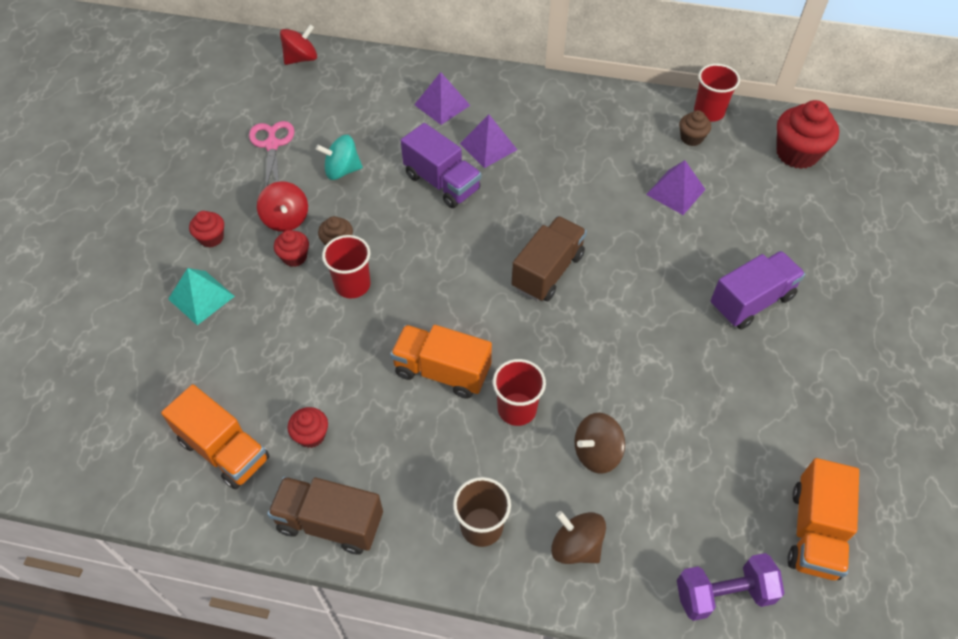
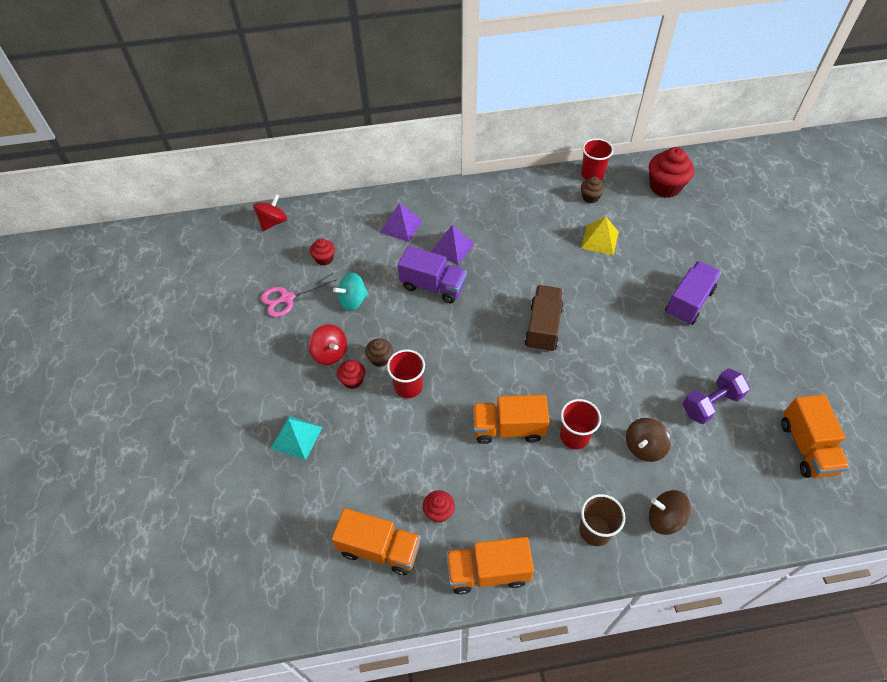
camera: 20 degrees left, 0 degrees up
red cupcake [189,211,224,248] -> red cupcake moved to [310,239,335,266]
pink scissors [249,121,295,187] -> pink scissors turned 90 degrees counterclockwise [261,273,338,317]
brown truck [267,477,383,555] -> orange truck [446,537,534,595]
purple pyramid [646,160,706,215] -> yellow pyramid [581,217,619,256]
purple dumbbell [677,553,784,621] -> purple dumbbell moved to [683,368,750,424]

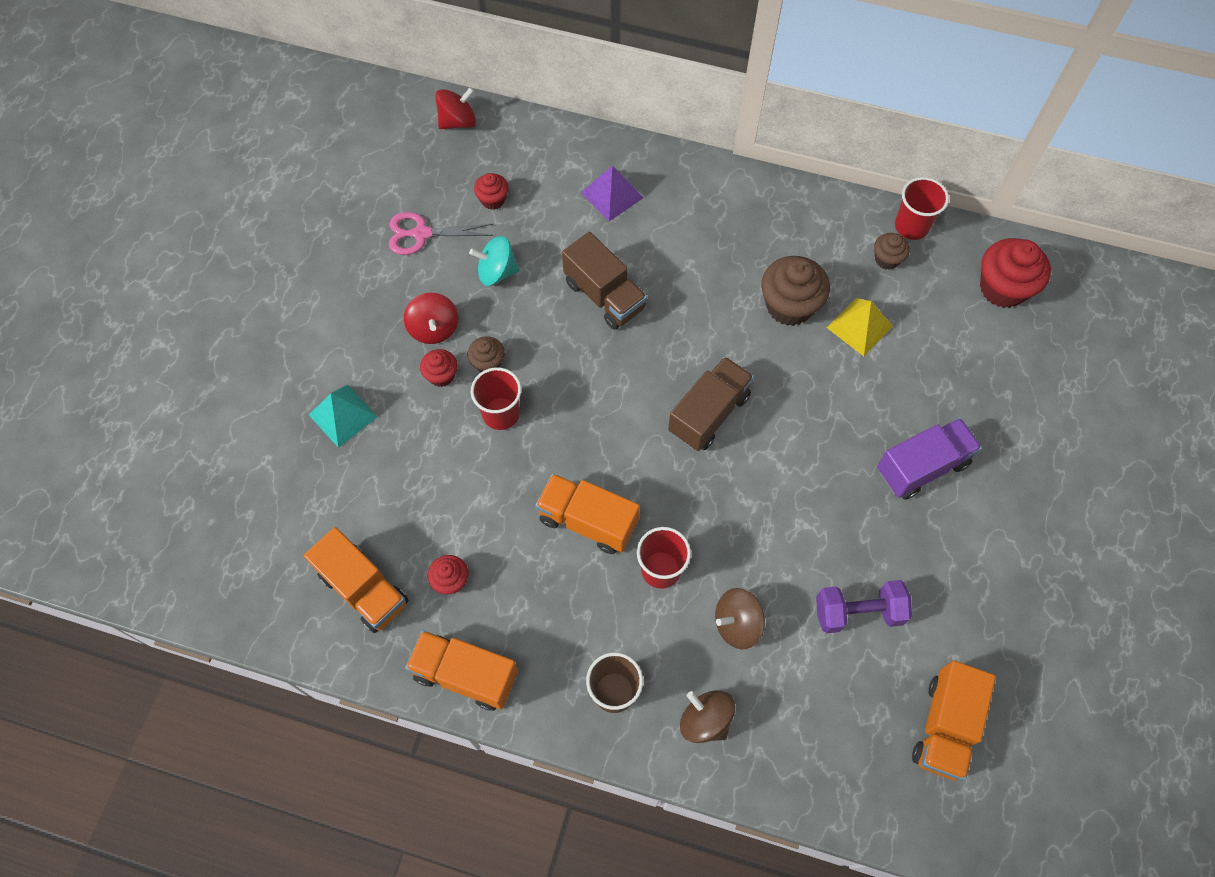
camera: 25 degrees right, 10 degrees up
purple truck [398,246,467,303] -> brown truck [562,232,647,330]
purple pyramid [431,225,475,265] -> none
none -> brown cupcake [761,256,830,326]

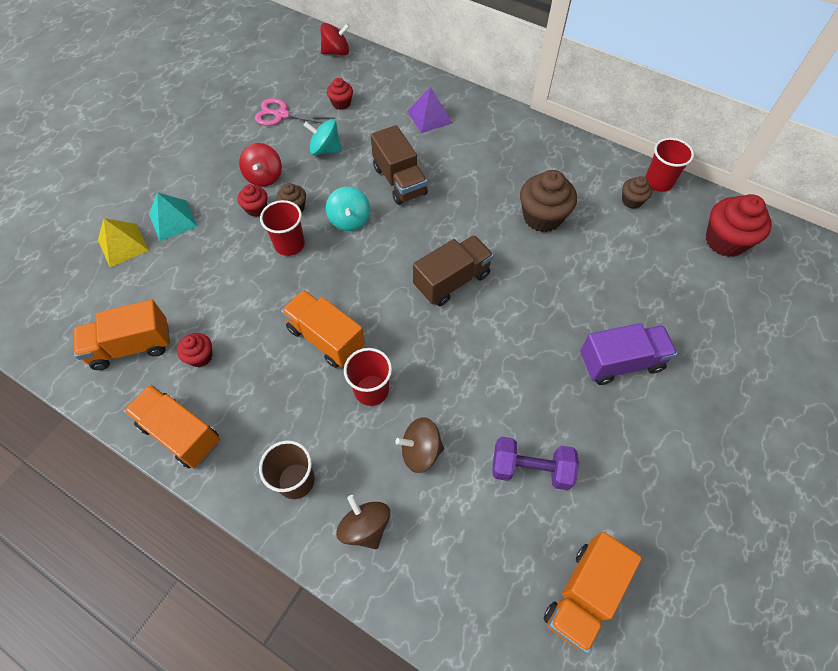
camera: 15 degrees right, 5 degrees down
orange truck [304,527,409,633] -> orange truck turned 105 degrees clockwise [74,300,170,370]
yellow pyramid [827,298,893,356] -> yellow pyramid moved to [98,218,149,267]
none -> turquoise spinning top [326,187,370,231]

